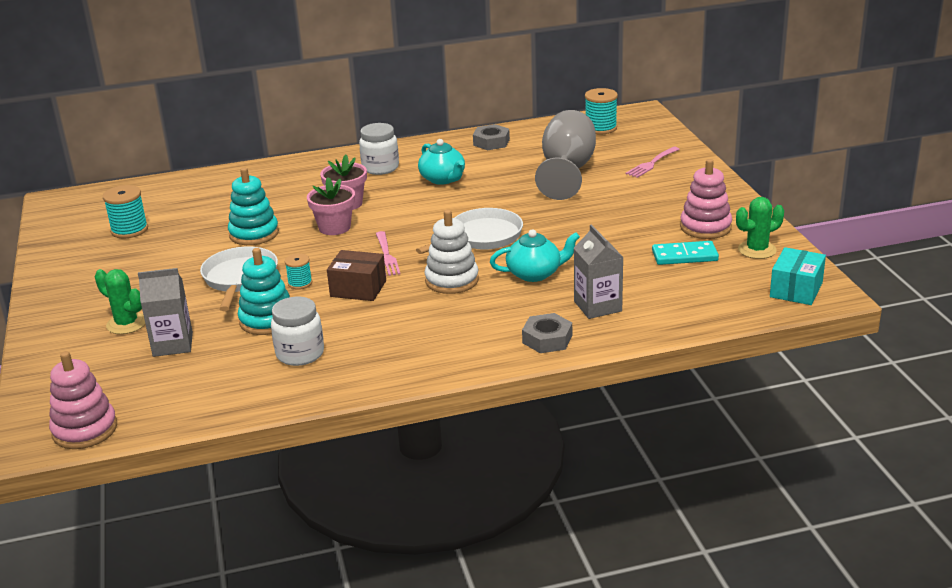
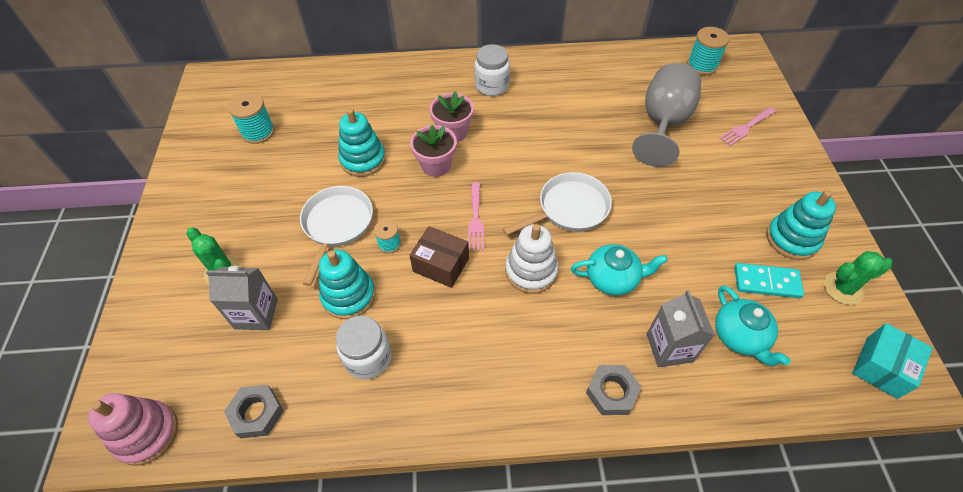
camera: 10 degrees right, 25 degrees up
turquoise teapot [418,139,465,185] -> turquoise teapot moved to [715,285,791,366]
grey nut [473,124,510,150] -> grey nut moved to [224,385,284,438]
pink stacking toy [680,159,732,239] -> turquoise stacking toy [766,190,836,260]

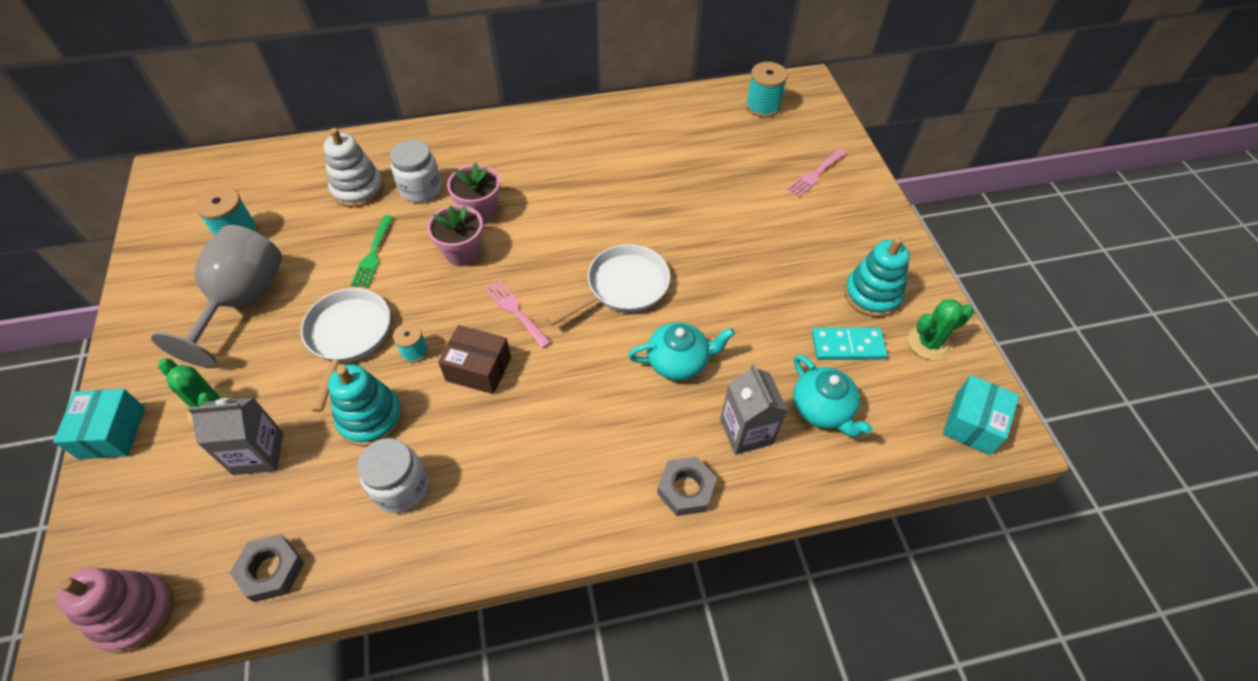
camera: 10 degrees left, 0 degrees up
turquoise stacking toy [338,108,386,177] -> green fork [351,215,393,288]
pink fork [468,182,484,250] -> pink fork turned 150 degrees clockwise [484,280,551,348]
white jar [475,44,510,96] -> white jar moved to [390,140,442,203]
white stacking toy [505,224,559,294] -> white stacking toy moved to [324,128,384,207]
grey goblet [632,63,701,167] -> grey goblet moved to [151,225,282,368]
none -> turquoise box [53,389,145,459]

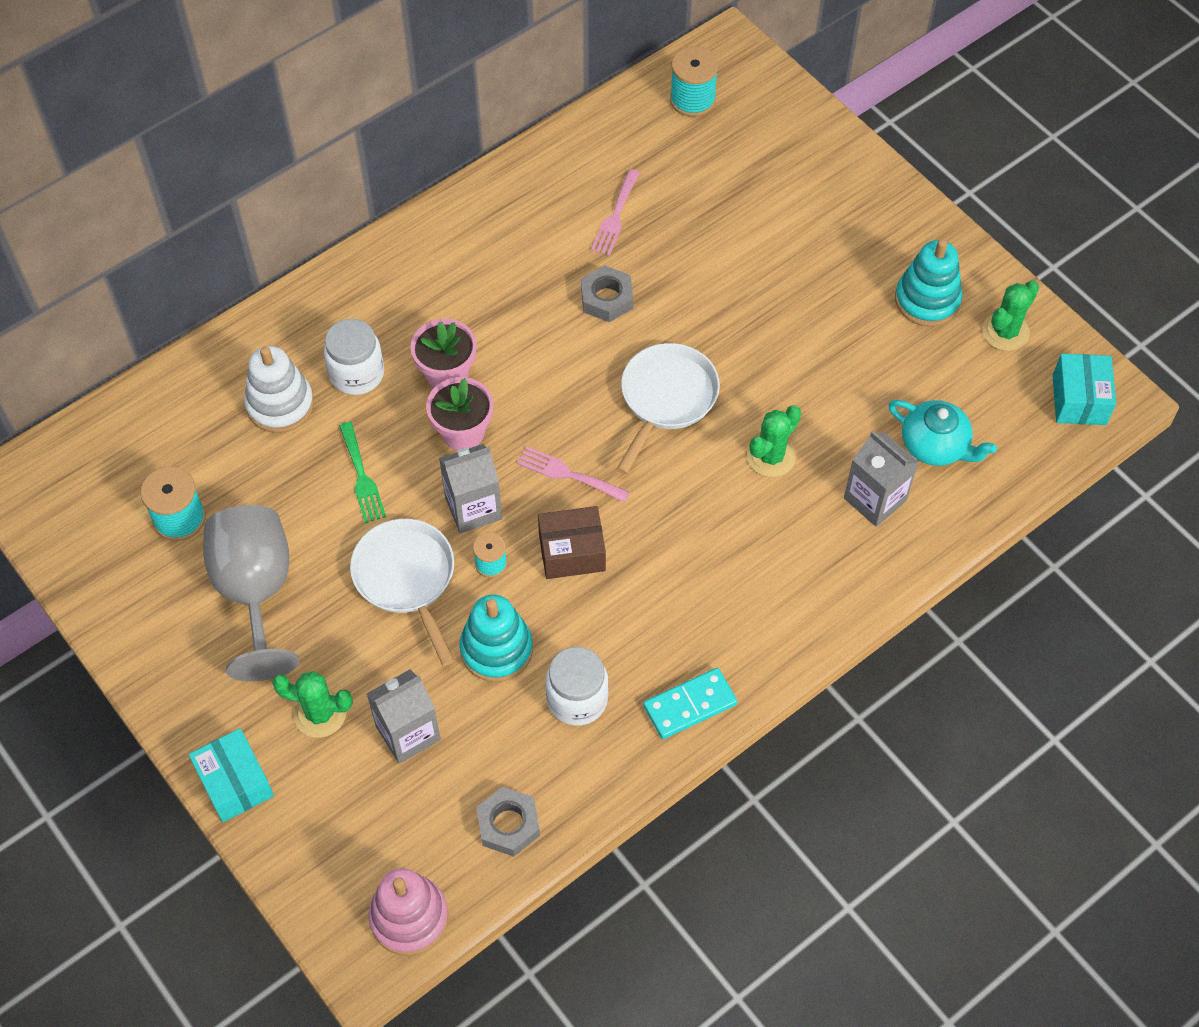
camera: 25 degrees left, 5 degrees up
turquoise teapot [628,322,735,380] -> green cactus [747,405,801,477]
grey nut [657,457,717,516] -> grey nut moved to [581,265,633,322]
pink fork [787,148,847,197] -> pink fork moved to [591,169,640,256]
turquoise domino [812,328,887,360] -> turquoise domino moved to [643,668,737,739]
none -> grey carton [439,444,502,533]

